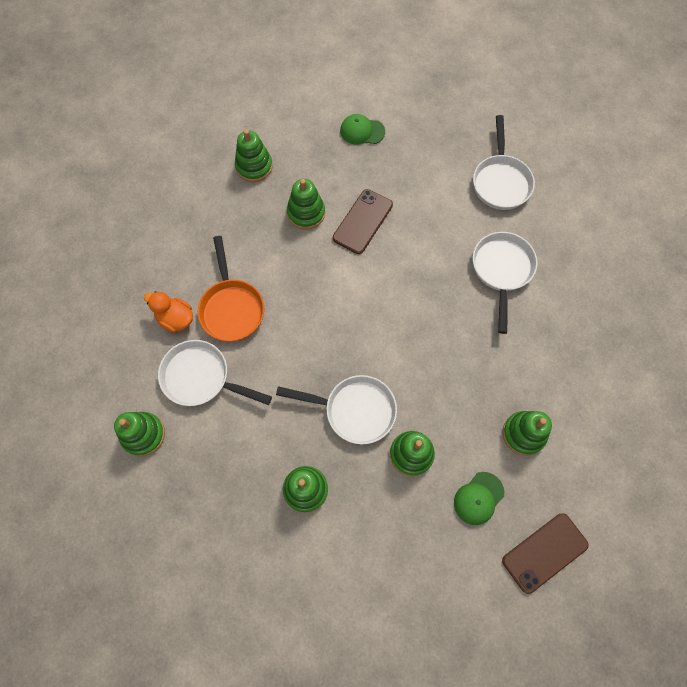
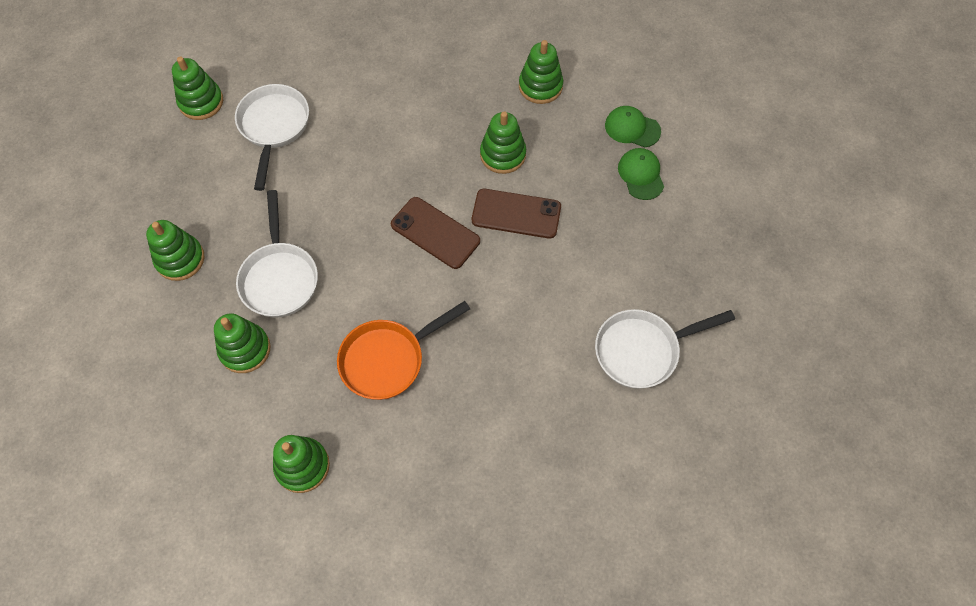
camera: 70 degrees right, 5 degrees down
orange duck [144,291,193,333] -> none
orange pan [198,236,264,342] -> orange pan moved to [337,301,470,400]
green cap [454,472,504,525] -> green cap moved to [605,106,661,148]
white pan [473,232,538,334] -> none
brown phone [502,513,589,594] -> brown phone moved to [391,197,480,269]

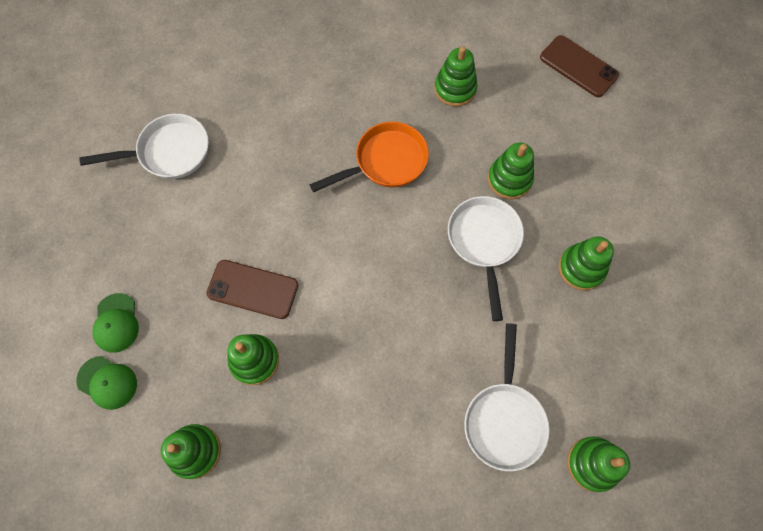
camera: 175 degrees left, 5 degrees up
brown phone [391,197,480,269] -> brown phone moved to [540,35,619,97]

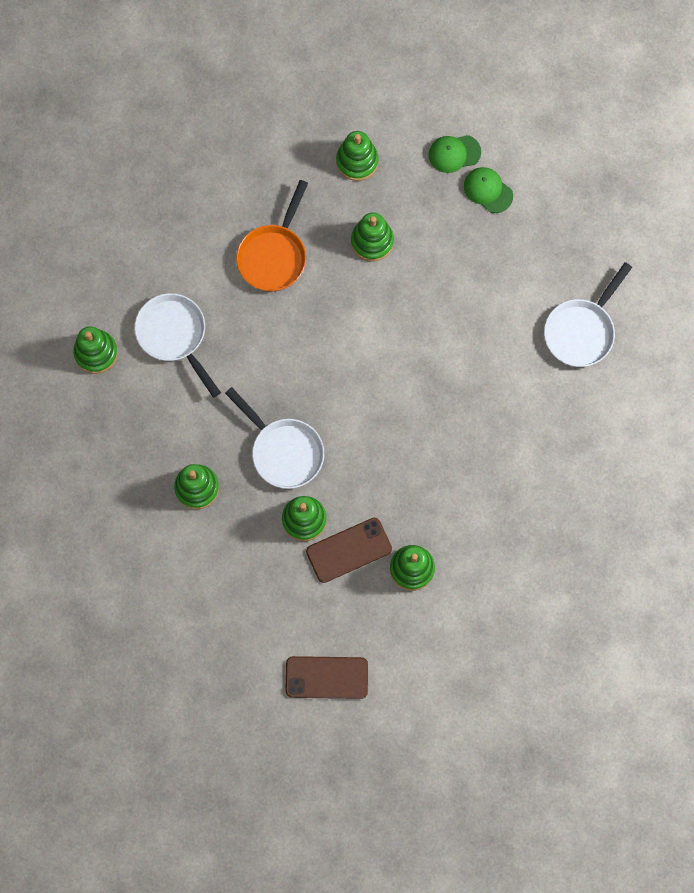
camera: 140 degrees right, 5 degrees up
brown phone [206,260,298,319] -> brown phone moved to [306,518,392,583]
orange pan [309,121,429,192] -> orange pan moved to [236,180,308,291]

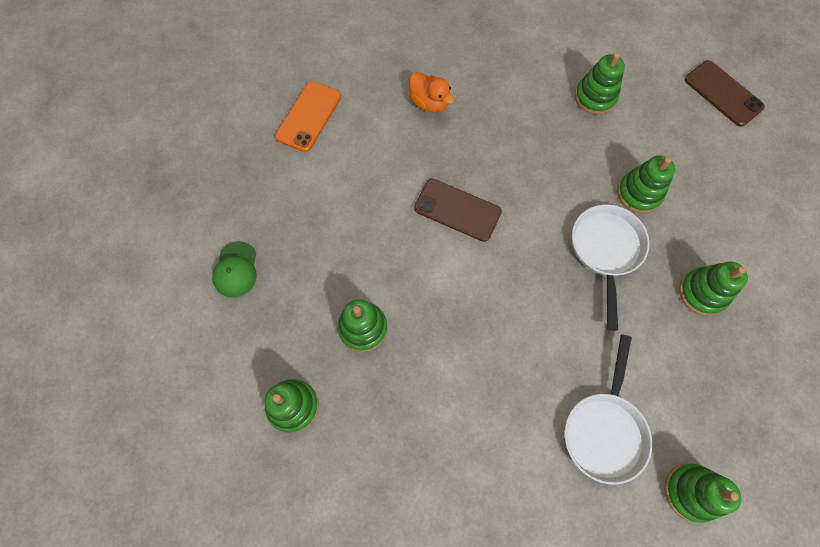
camera: 130 degrees left, 5 degrees down
orange pan [236,180,308,291] -> none
brown phone [306,518,392,583] -> brown phone moved to [414,179,502,242]
green cap [429,135,481,173] -> none
white pan [544,262,632,367] -> orange phone [275,81,341,152]
none -> orange duck [409,72,454,113]

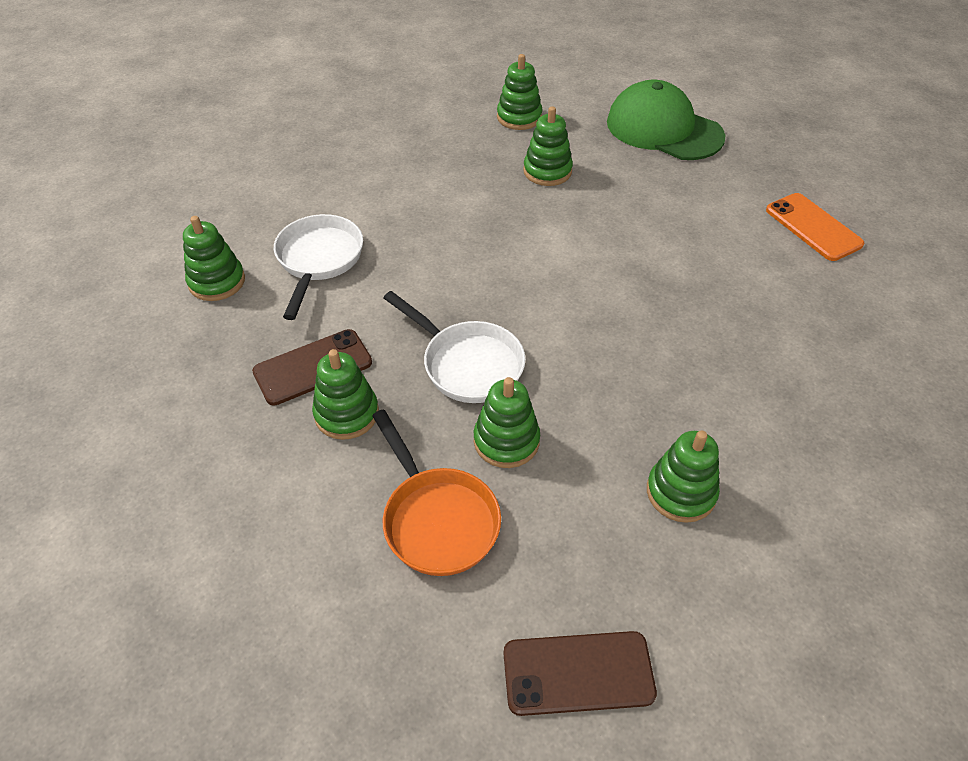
camera: 125 degrees right, 20 degrees down
green cap [212,241,257,298] -> green cap [607,80,725,160], size x2.09
orange duck [409,72,454,113] -> none
brown phone [414,179,502,242] -> brown phone moved to [252,329,372,405]
white pan [565,334,652,485] -> white pan turned 45 degrees clockwise [274,214,363,320]
none -> orange pan [372,409,501,576]

